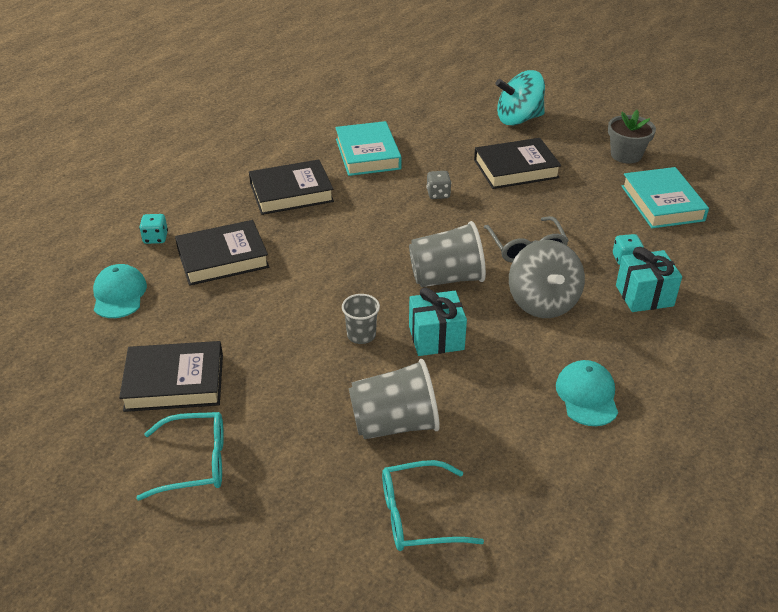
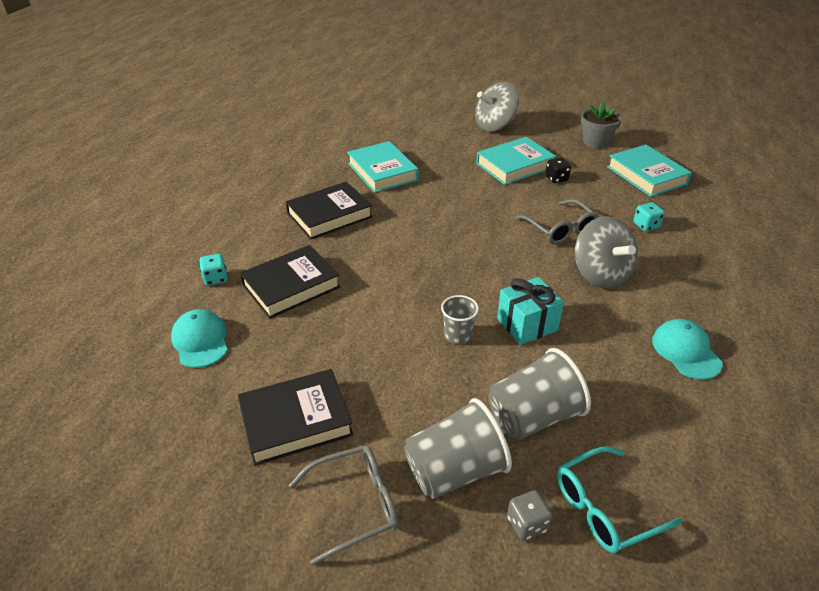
camera: 15 degrees left, 0 degrees up
turquoise glasses [136,412,224,500] -> grey glasses [289,445,399,566]
grey cup [409,221,486,287] -> grey cup moved to [404,398,512,499]
grey dice [426,171,451,199] -> grey dice moved to [507,490,552,541]
black book [474,138,561,189] -> turquoise book [476,137,556,185]
turquoise spinning top [495,70,545,126] -> grey spinning top [475,82,519,132]
turquoise gift [616,247,682,312] -> none
none -> black dice [545,157,571,183]

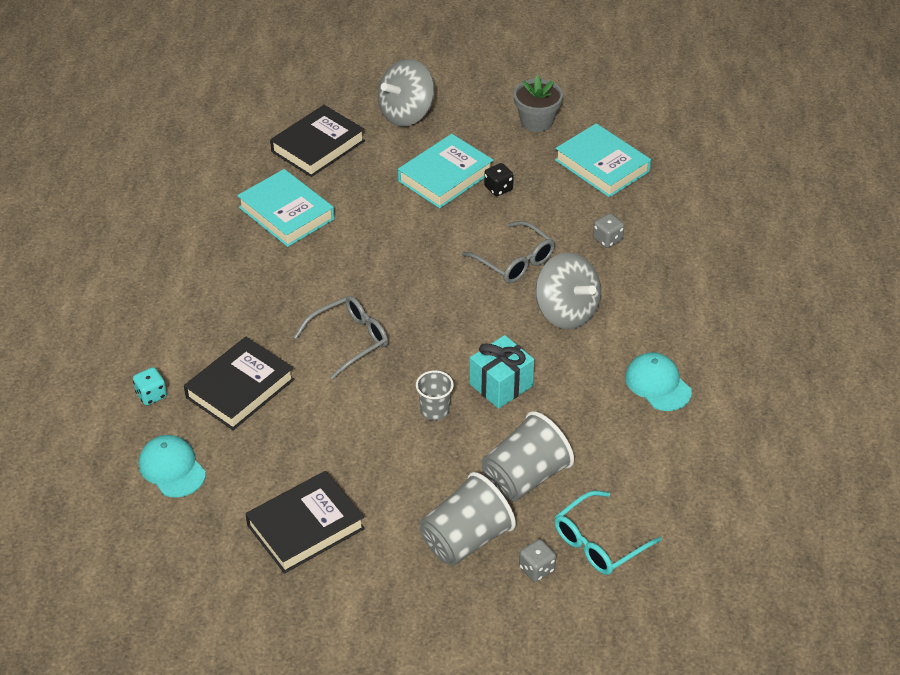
camera: 15 degrees left, 5 degrees up
black book [286,182,372,240] -> black book moved to [270,105,365,177]
grey glasses [289,445,399,566] -> grey glasses moved to [294,296,388,379]
turquoise dice [633,202,665,231] -> grey dice [593,213,624,248]

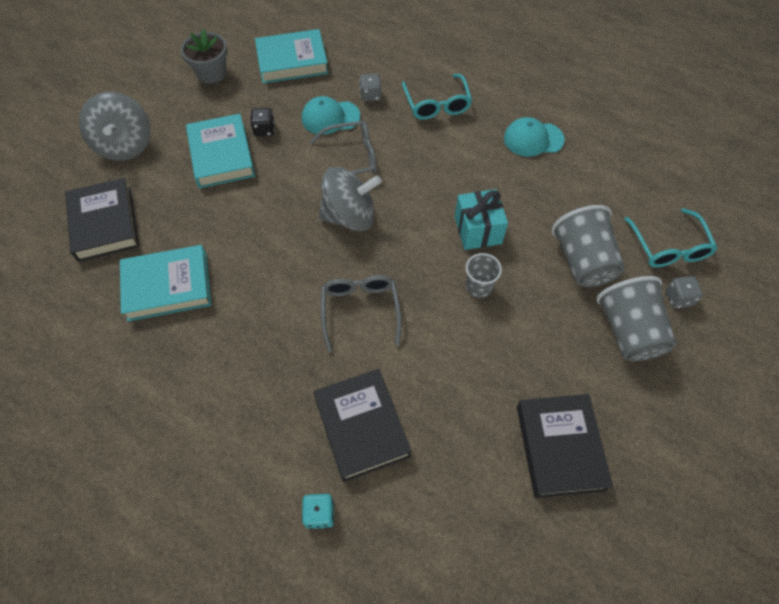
camera: 60 degrees left, 15 degrees up
turquoise cap [139,435,206,497] -> turquoise cap moved to [302,96,360,135]
grey spinning top [535,252,601,329] -> grey spinning top moved to [319,167,382,231]
none -> turquoise glasses [402,74,472,120]

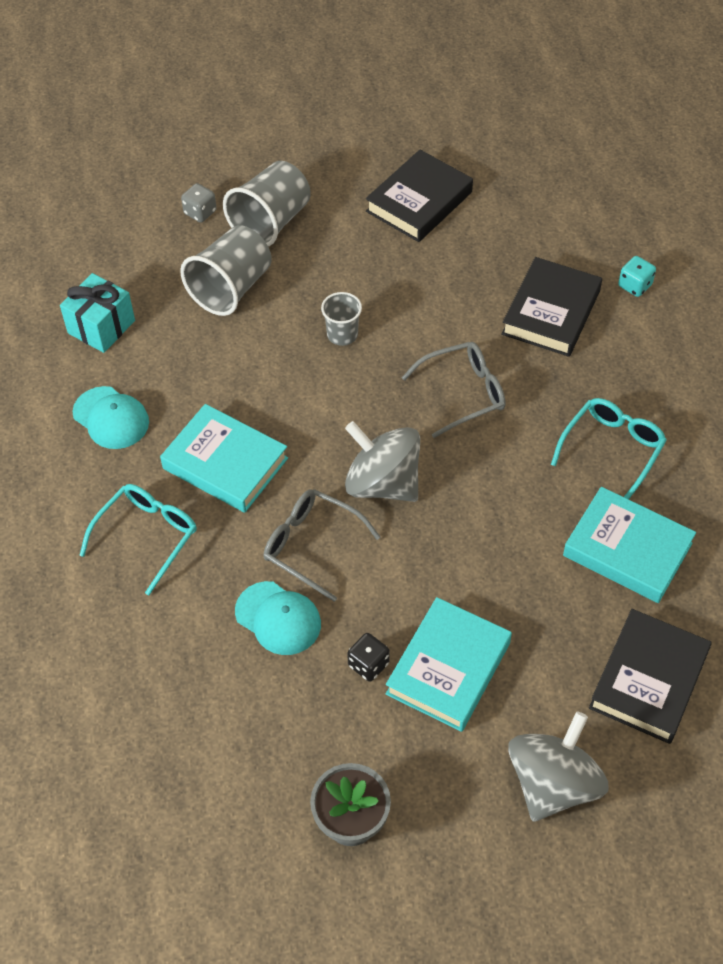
camera: 135 degrees left, 5 degrees down
turquoise book [255,29,329,84] -> turquoise book moved to [160,404,288,513]
grey glasses [321,275,401,352] -> grey glasses turned 150 degrees counterclockwise [402,342,506,438]
grey dice [359,73,382,102] -> none
turquoise gift [455,189,508,250] -> turquoise gift moved to [60,273,135,353]
turquoise glasses [625,208,718,267] -> turquoise glasses moved to [551,398,667,499]

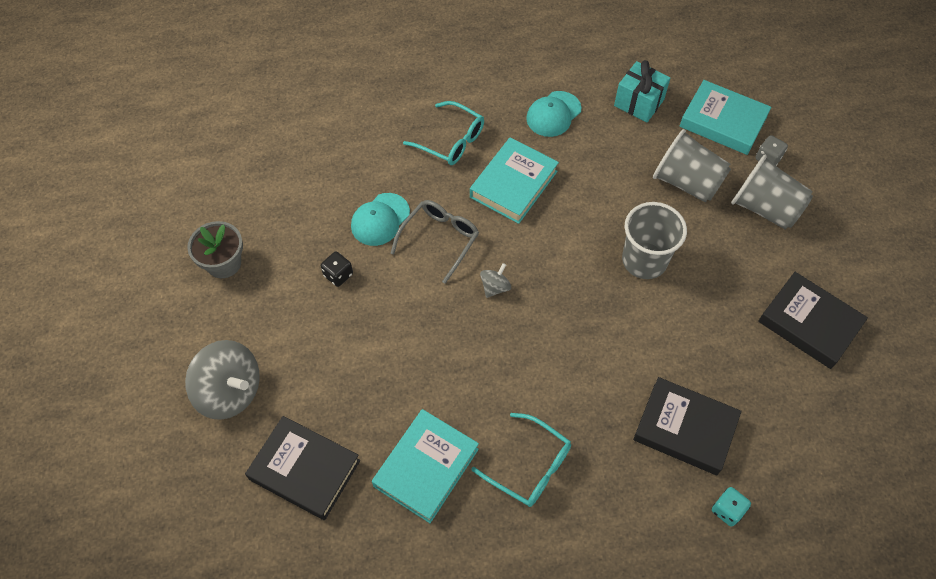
camera: 90 degrees right, 5 degrees up
grey cup [321,292,362,346] -> grey cup [622,202,687,279], size x1.76
grey spinning top [345,421,420,502] -> grey spinning top [480,263,511,298], size x0.47
turquoise book [386,597,512,732] -> turquoise book moved to [680,80,771,155]
grey glasses [402,342,506,438] -> none

